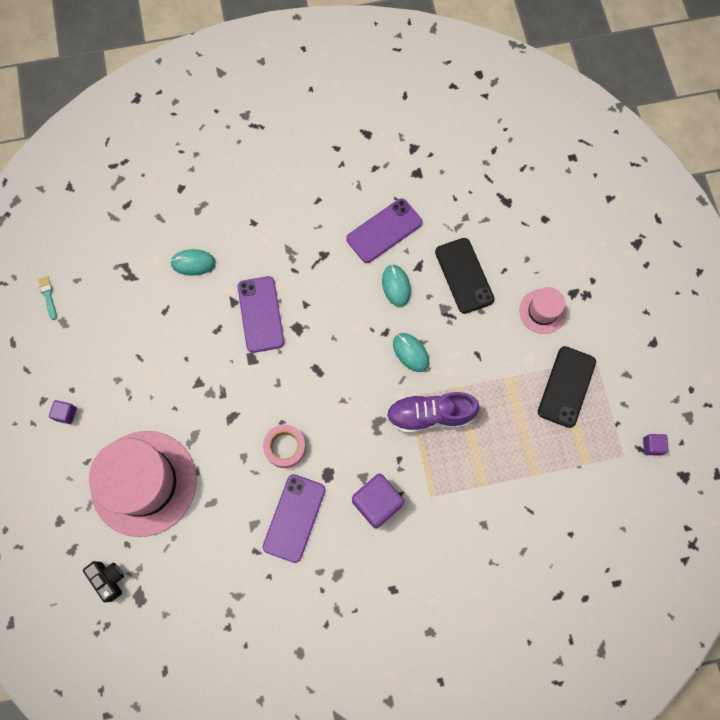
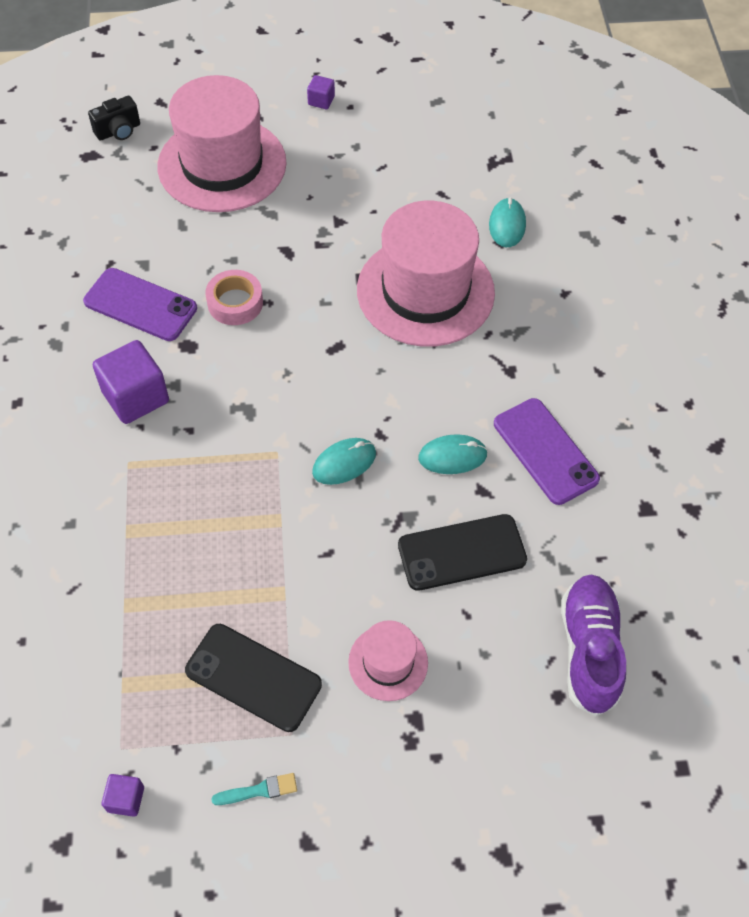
camera: 95 degrees right, 15 degrees down
turquoise brush [38,276,57,320] -> turquoise brush moved to [211,773,297,805]
purple phone [238,276,284,353] -> pink hat [357,201,495,347]
purple shoe [386,392,480,433] -> purple shoe moved to [561,575,626,716]

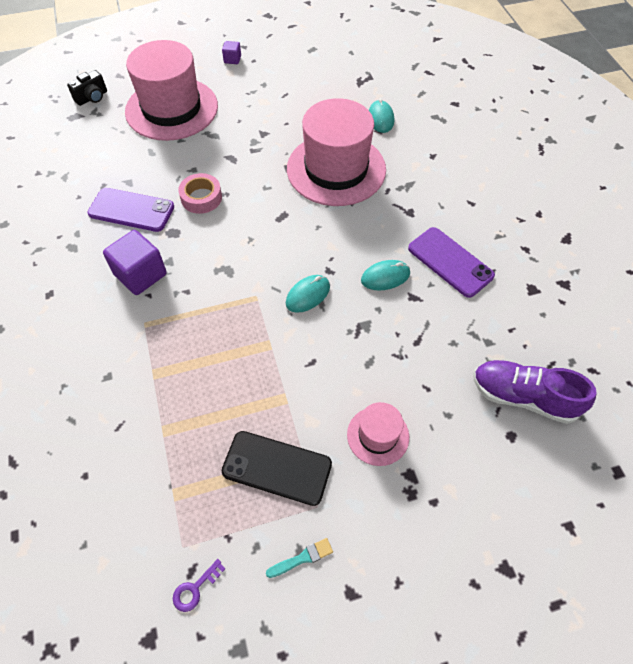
camera: 10 degrees left, 0 degrees up
purple cube [102,774,144,817] -> purple key [173,559,225,612]
black phone [398,514,527,591] -> none
purple shoe [561,575,626,716] -> purple shoe turned 60 degrees counterclockwise [473,360,596,424]

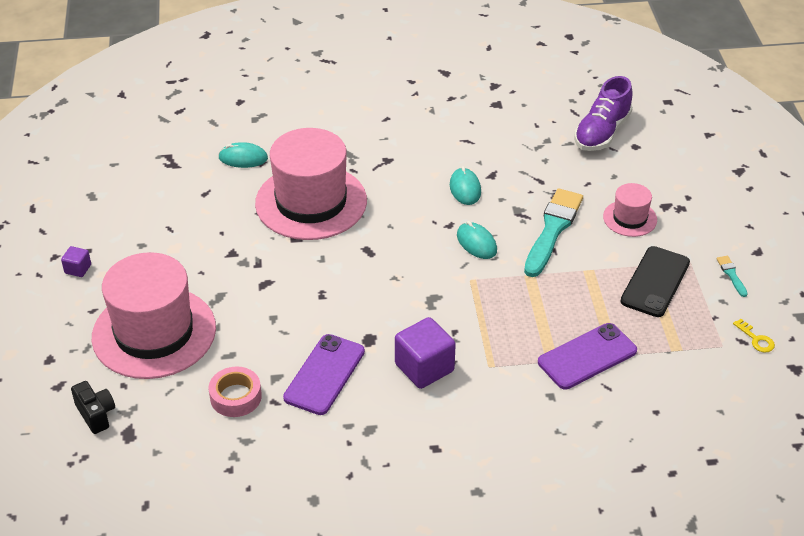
camera: 80 degrees left, 15 degrees down
purple key [173,559,225,612] -> yellow key [733,319,775,352]
pink tape [178,173,222,214] -> pink tape moved to [209,367,262,417]
purple phone [408,227,495,298] -> purple phone moved to [538,323,637,389]
none -> turquoise brush [524,188,583,277]

